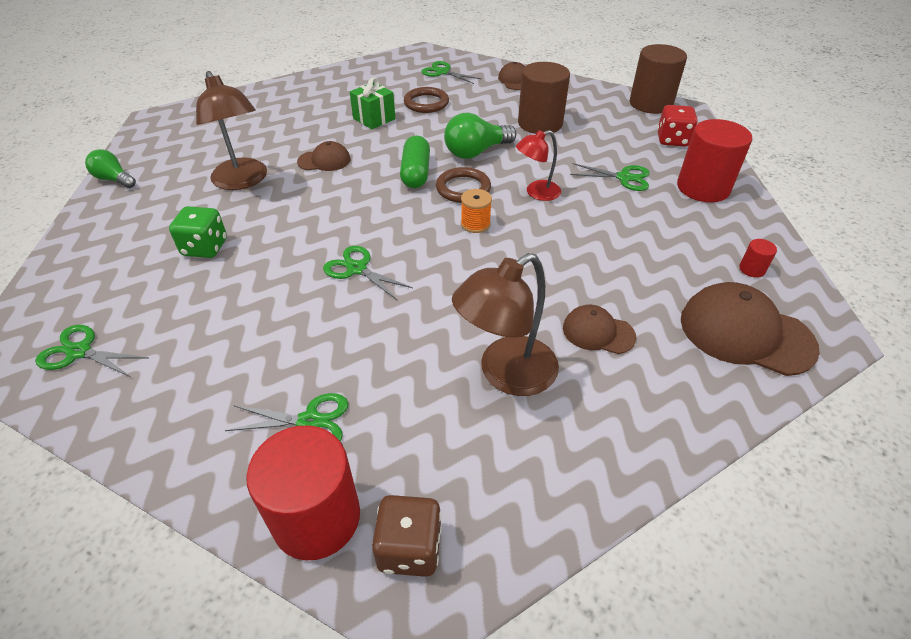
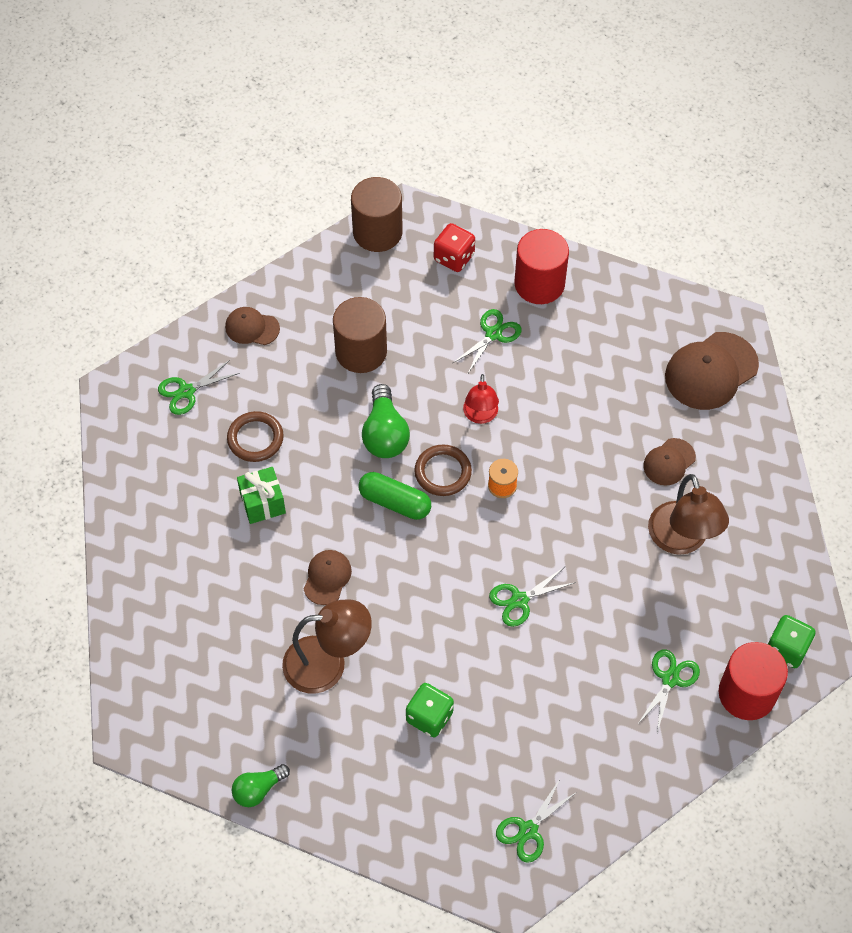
camera: 65 degrees left, 15 degrees up
brown dice [372,495,442,577] -> green dice [767,615,815,668]
red cylinder [739,239,777,278] -> none

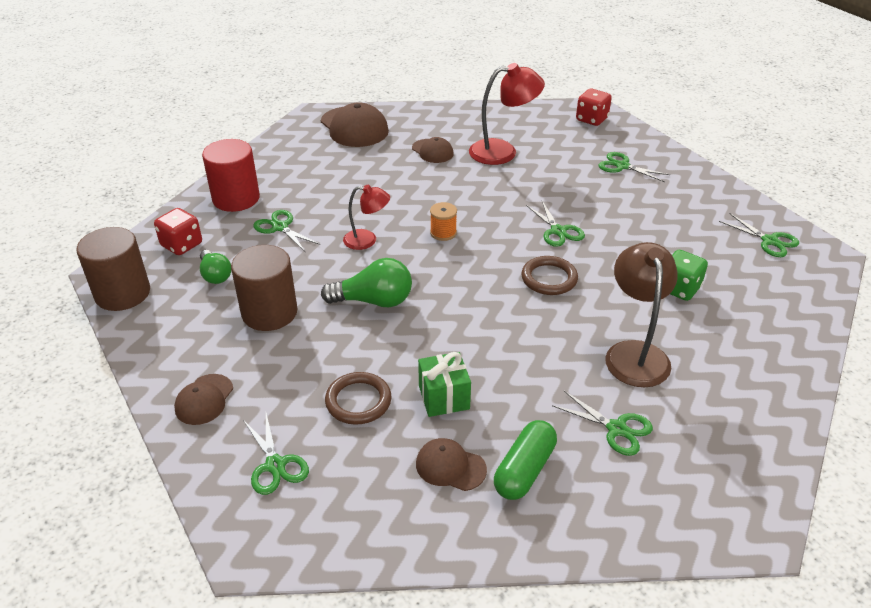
camera: 85 degrees left, 20 degrees down
green light bulb [232,764,290,807] -> green light bulb moved to [200,250,231,284]
brown cap [304,550,352,605] -> brown cap moved to [416,438,487,491]
green capsule [359,472,431,520] -> green capsule moved to [494,420,557,500]
brown ring [414,444,472,496] -> brown ring moved to [521,256,578,295]
brown lamp [648,474,729,555] -> red lamp [469,63,545,165]
red cylinder [719,642,788,720] -> none
green dice [767,615,815,668] -> red dice [576,89,612,126]
none -> green scissors [552,390,653,456]

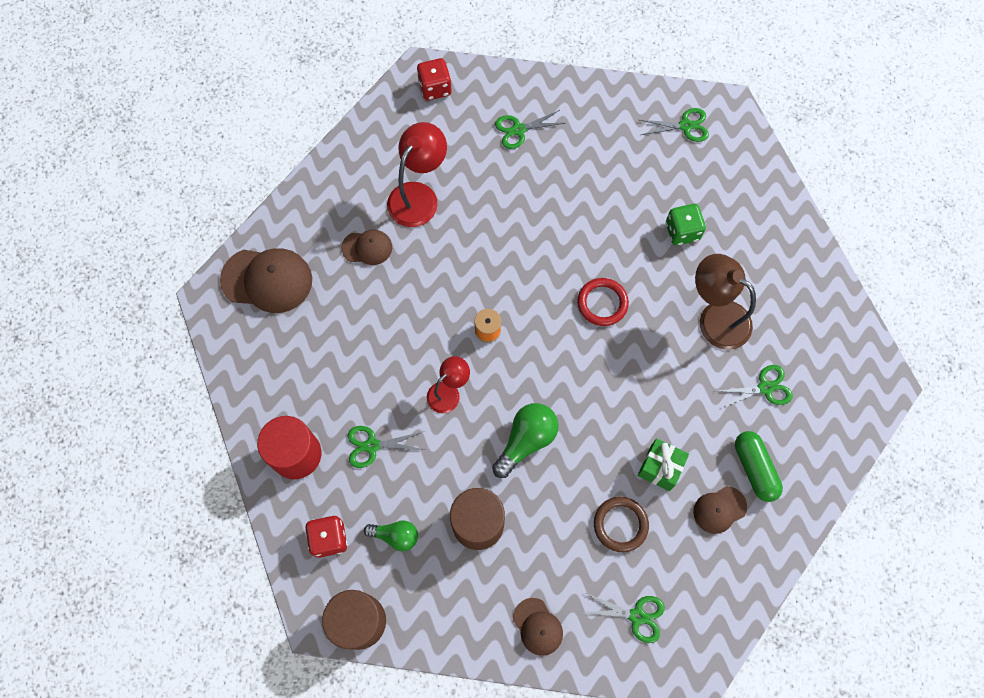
camera: 50 degrees left, 30 degrees up
brown ring [521,256,578,295] -> red ring [577,278,629,326]
green scissors [526,201,585,247] -> none

